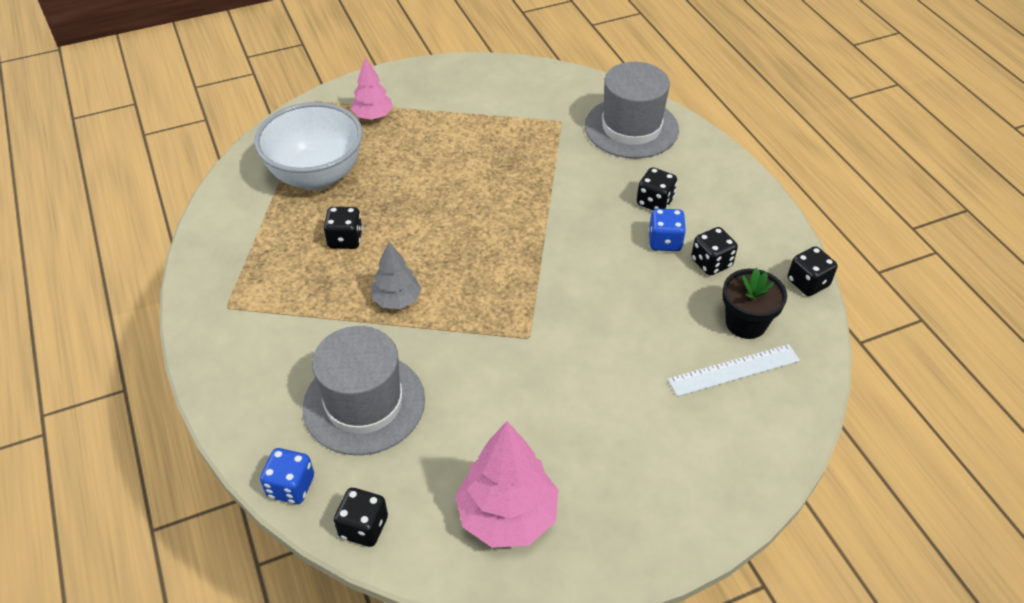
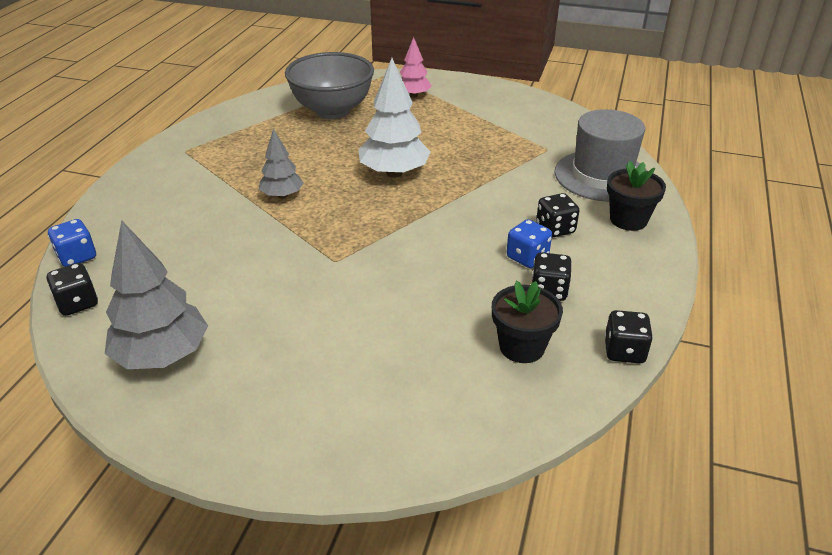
camera: 40 degrees right, 10 degrees down
white bowl [254,102,363,190] -> grey bowl [285,52,374,119]
grey hat [302,326,425,455] -> none
black dice [323,207,363,249] -> none
pink tree [455,421,559,548] -> grey tree [105,220,208,369]
white ruler [668,344,800,397] -> none
none -> white tree [359,58,430,178]
none -> black flower pot [607,161,666,231]

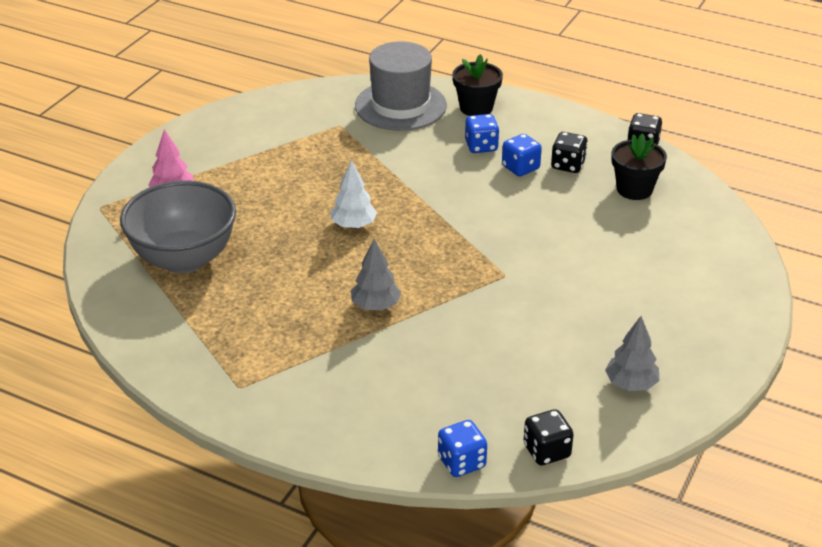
camera: 80 degrees left, 0 degrees up
grey tree [105,220,208,369] -> grey tree [605,316,659,391], size x0.59
white tree [359,58,430,178] -> white tree [330,160,377,229], size x0.59
black dice [536,193,579,238] -> blue dice [465,114,499,153]

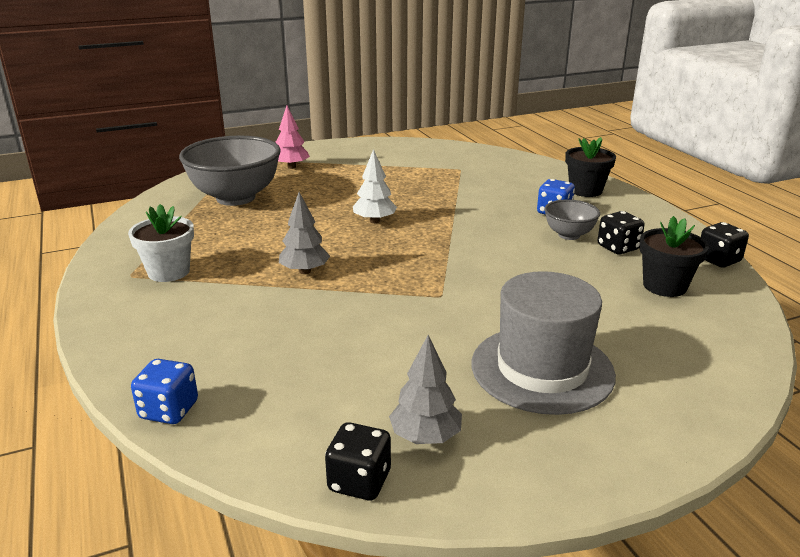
camera: 40 degrees right, 10 degrees down
grey hat [355,41,447,131] -> grey hat moved to [471,271,616,415]
blue dice [502,134,542,176] -> grey bowl [545,199,600,240]
black dice [524,409,574,465] -> black dice moved to [325,422,391,500]
none -> white flower pot [128,204,194,282]

